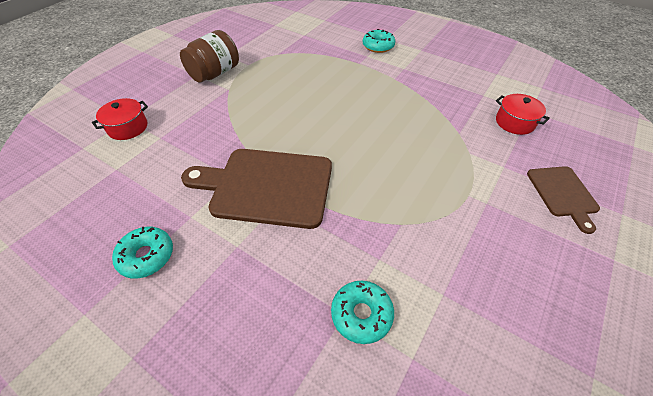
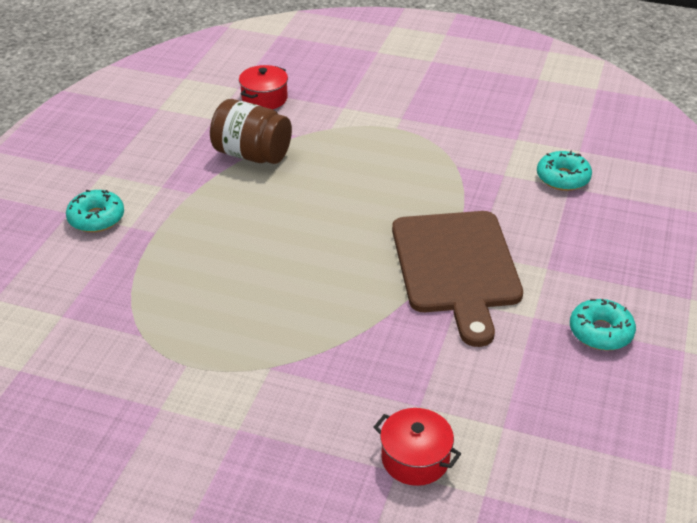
camera: 105 degrees left, 10 degrees down
brown jar [180,30,239,83] -> brown jar moved to [210,99,292,164]
brown cutting board [527,166,600,234] -> none

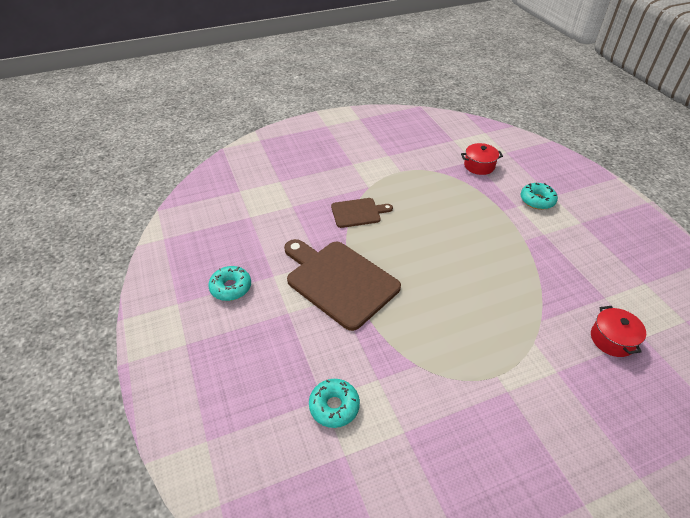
camera: 140 degrees right, 5 degrees up
brown jar [210,99,292,164] -> none
red pot [374,408,461,486] -> red pot moved to [461,143,503,175]
none -> brown cutting board [331,198,393,228]

